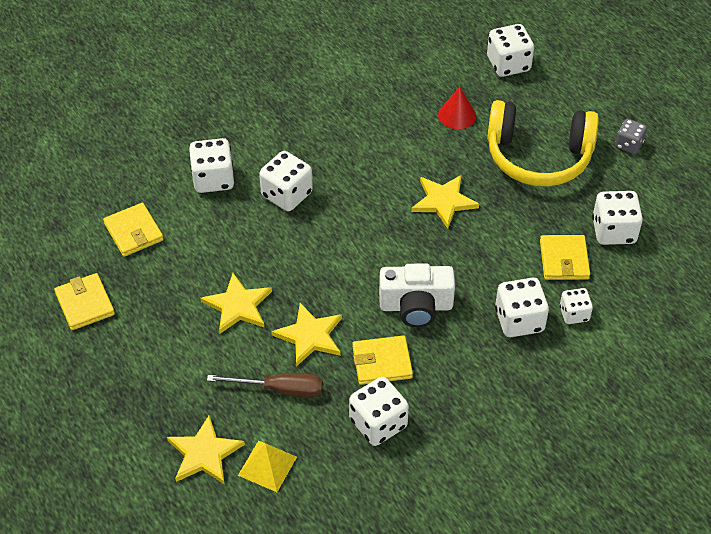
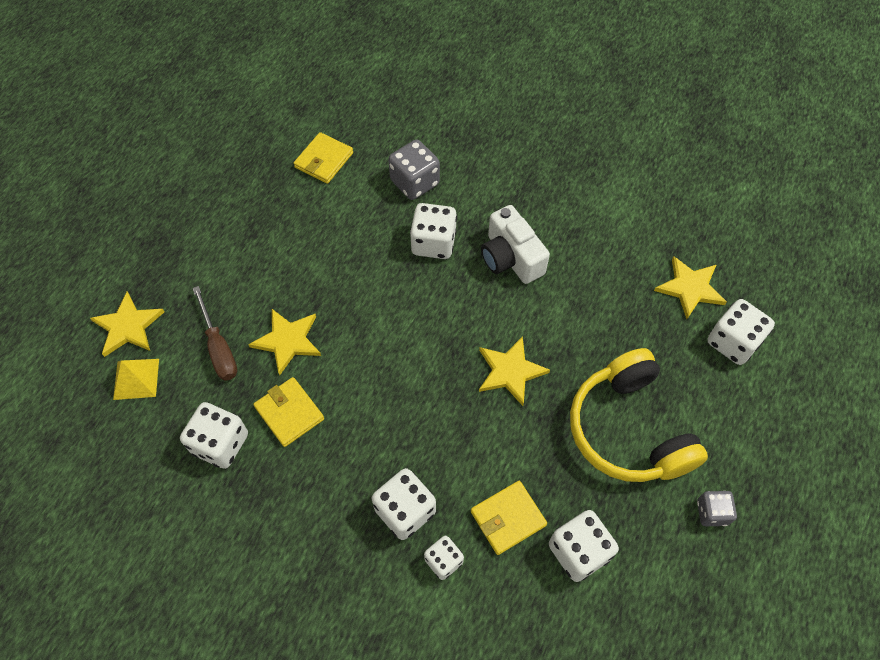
camera: 60 degrees right, 10 degrees up
yellow wallet [54,273,115,330] -> none
white dice [189,138,235,193] -> grey dice [388,140,440,200]
yellow star [200,273,272,334] -> yellow star moved to [654,256,727,319]
white camera [379,263,455,327] -> white camera moved to [481,205,550,284]
red cone [438,86,476,129] -> none

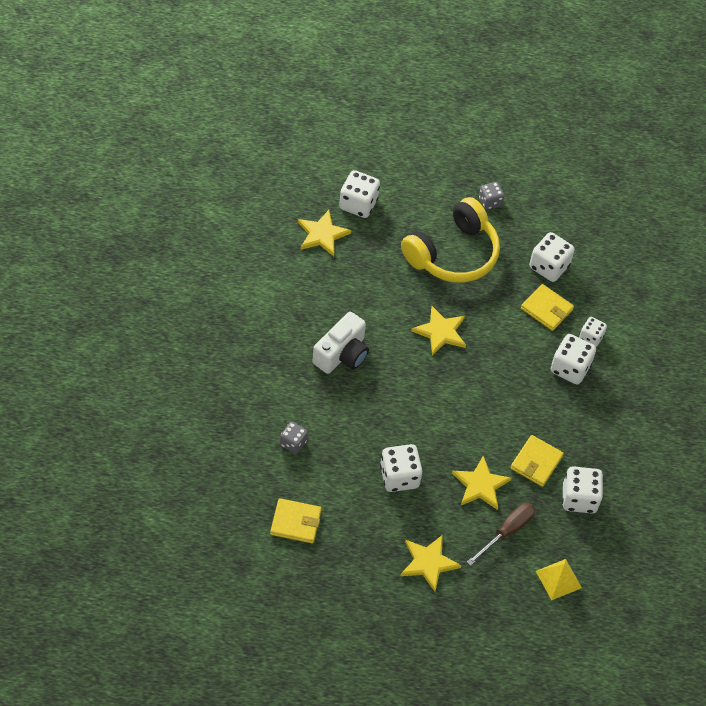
camera: 115 degrees left, 5 degrees down
yellow star [90,292,164,357] -> yellow star moved to [401,535,461,592]
grey dice [388,140,440,200] -> grey dice [280,422,308,454], size x0.61
white dice [410,203,457,259] -> white dice moved to [380,444,423,492]

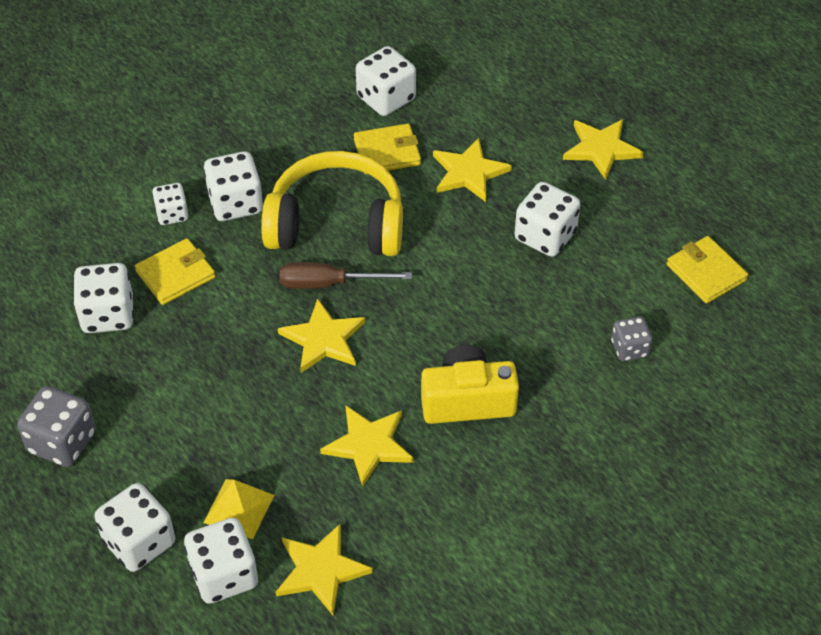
camera: 130 degrees left, 5 degrees down
white camera [313,312,369,374] -> yellow camera [421,345,519,424]
yellow headphones [401,197,500,283] -> yellow headphones moved to [261,151,403,256]
brown screwdriver [467,502,536,566] -> brown screwdriver moved to [280,262,412,289]
grey dice [479,182,504,210] -> grey dice [17,386,96,467], size x1.63
yellow wallet [521,284,574,331] -> yellow wallet turned 60 degrees clockwise [135,238,215,305]
yellow pyramid [536,559,582,600] -> yellow pyramid moved to [203,479,274,539]
none -> white dice [94,483,175,572]
none -> yellow star [320,406,413,487]

